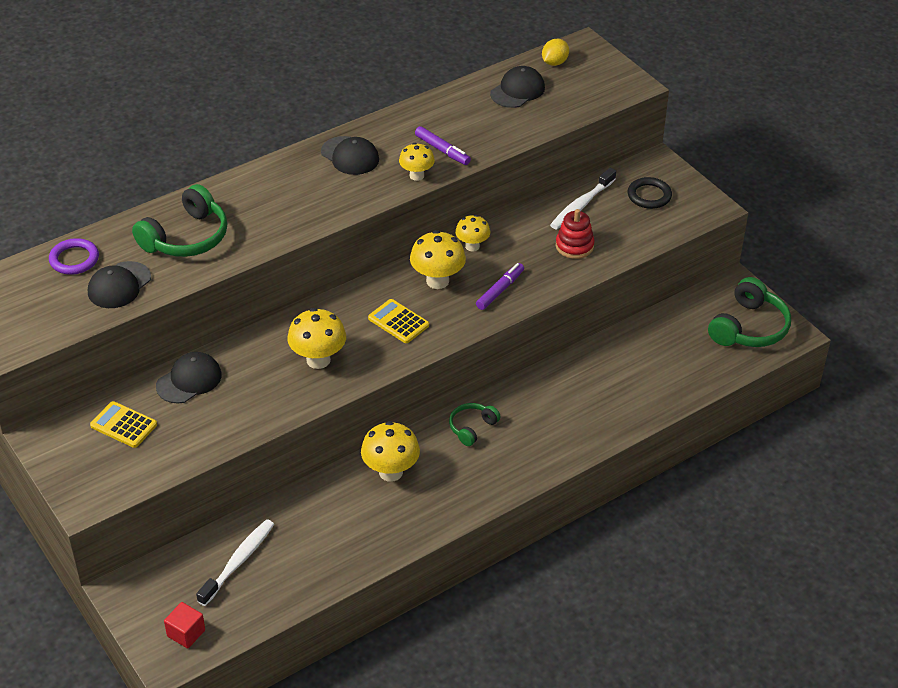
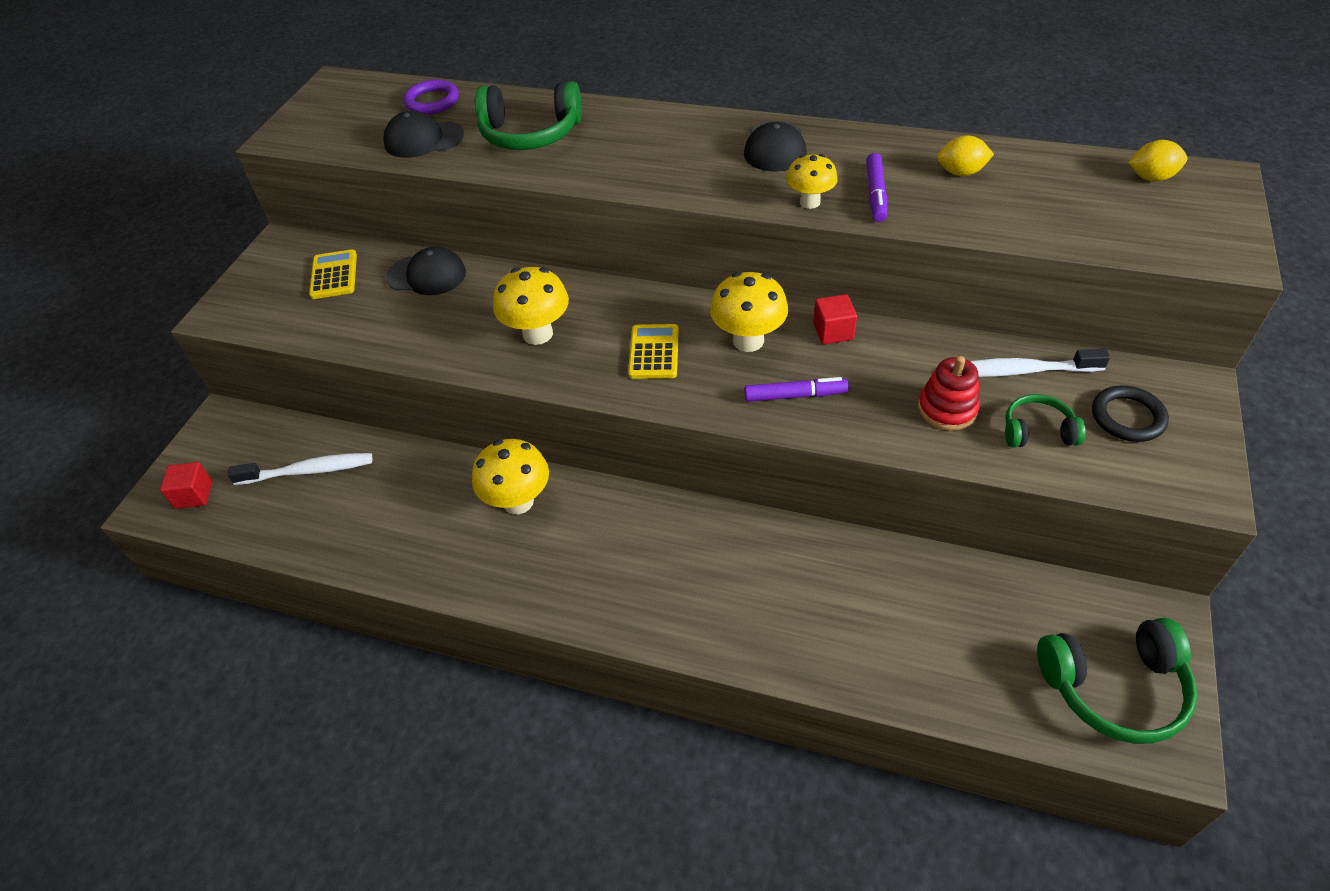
camera: 55 degrees right, 5 degrees up
green headphones [449,403,501,446] -> green headphones moved to [1005,394,1086,447]
yellow mushroom [455,215,490,251] -> red cube [813,294,857,344]
black cap [490,66,545,108] -> none
none -> yellow lemon [937,135,994,176]

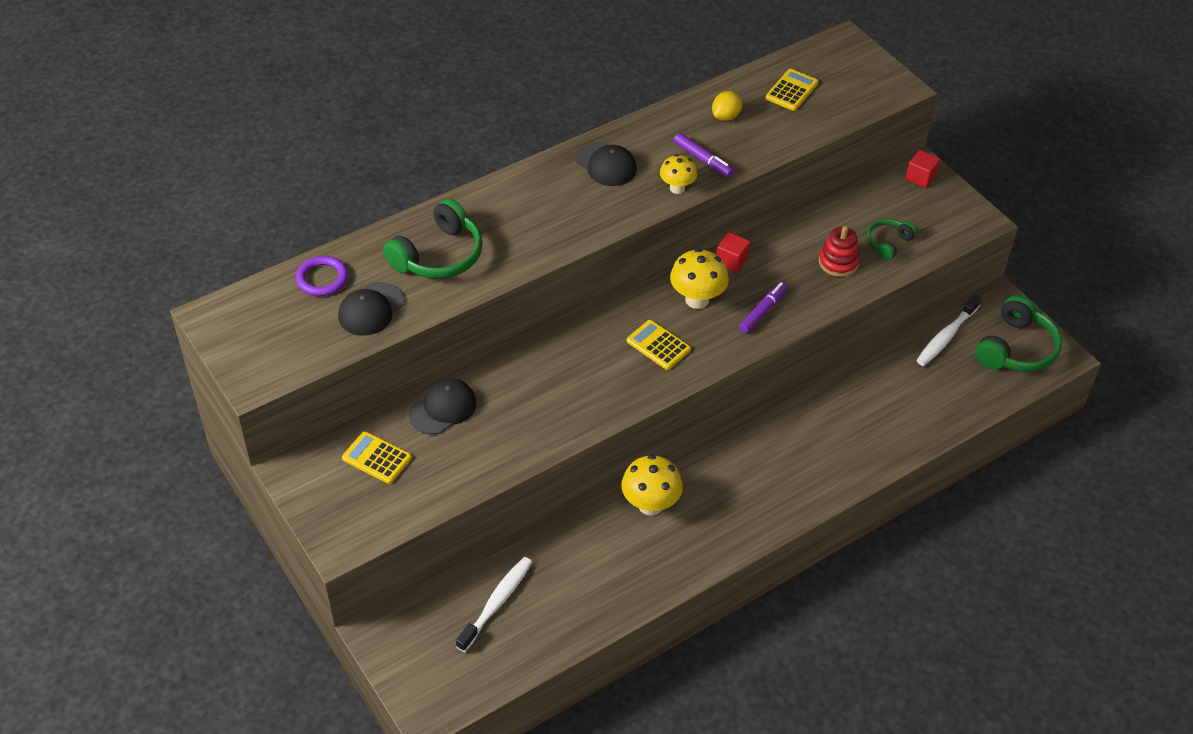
camera: 55 degrees left, 0 degrees up
red cube [160,462,213,509] -> red cube moved to [905,150,940,188]
yellow mushroom [493,267,569,345] -> none
white toothbrush [970,349,1110,377] -> white toothbrush moved to [916,294,982,366]
black ring [1092,385,1169,442] -> none
yellow lemon [1129,140,1187,182] -> none
none -> yellow calculator [766,69,818,111]

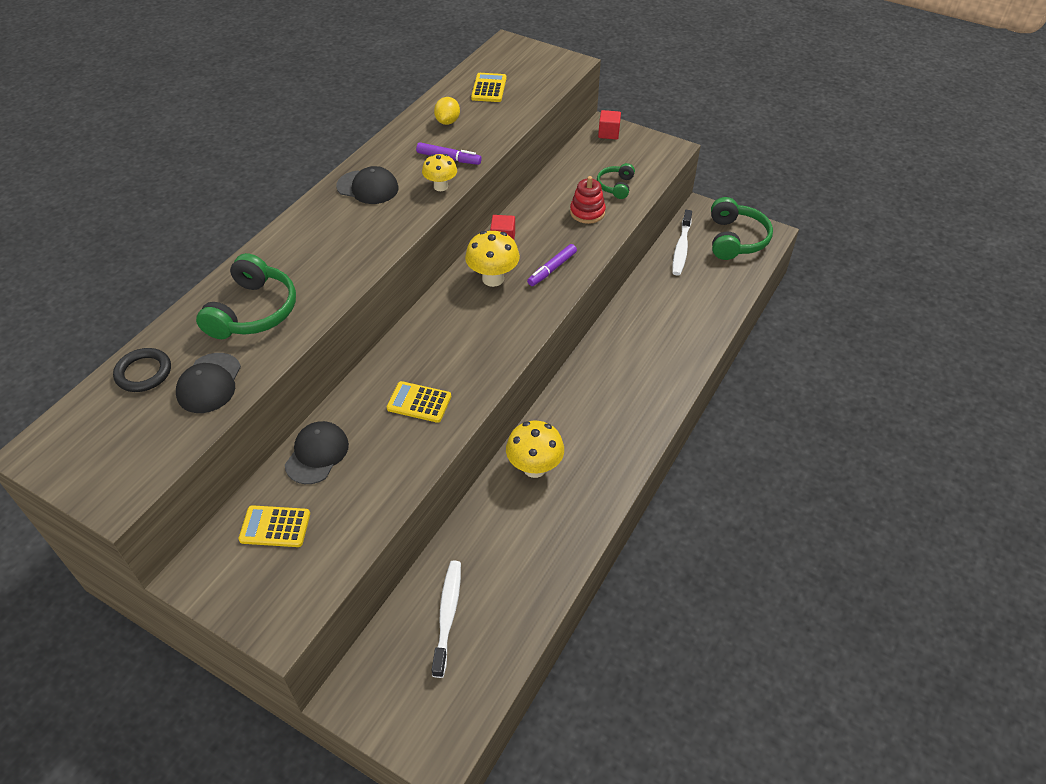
camera: 25 degrees left, 0 degrees up
purple ring [296,256,348,296] -> black ring [113,348,171,392]
yellow calculator [627,320,691,370] -> yellow calculator moved to [387,381,451,423]
purple marker [739,282,788,333] -> purple marker turned 150 degrees counterclockwise [527,244,577,286]

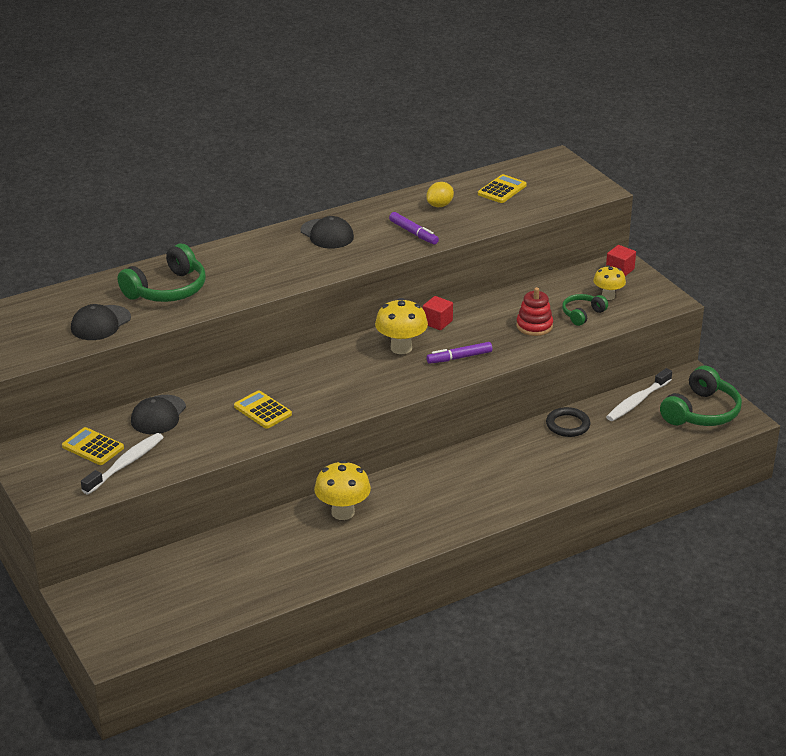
camera: 30 degrees right, 15 degrees down
black ring [113,348,171,392] -> black ring moved to [546,407,590,437]
black cap [285,421,349,484] -> black cap turned 150 degrees clockwise [131,395,186,434]
yellow mushroom [422,154,457,191] -> yellow mushroom moved to [593,265,626,300]
white toothbrush [432,561,461,678] -> white toothbrush moved to [81,433,164,494]

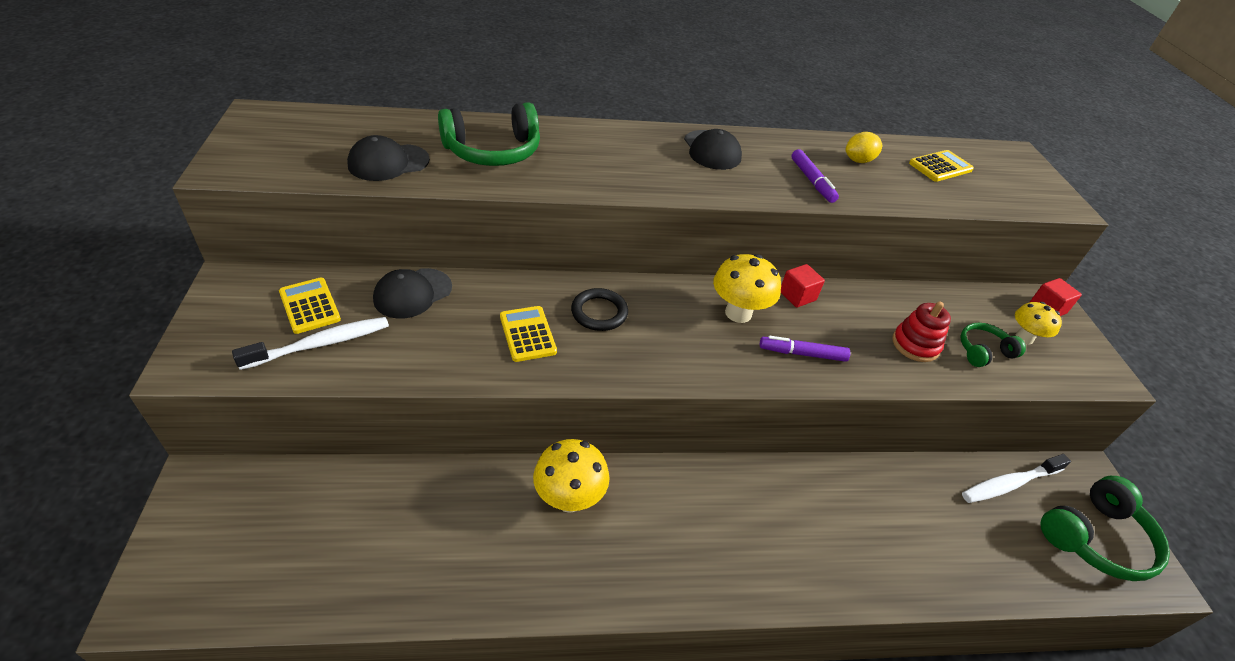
camera: 20 degrees right, 10 degrees up
black ring [546,407,590,437] -> black ring moved to [571,288,628,331]

